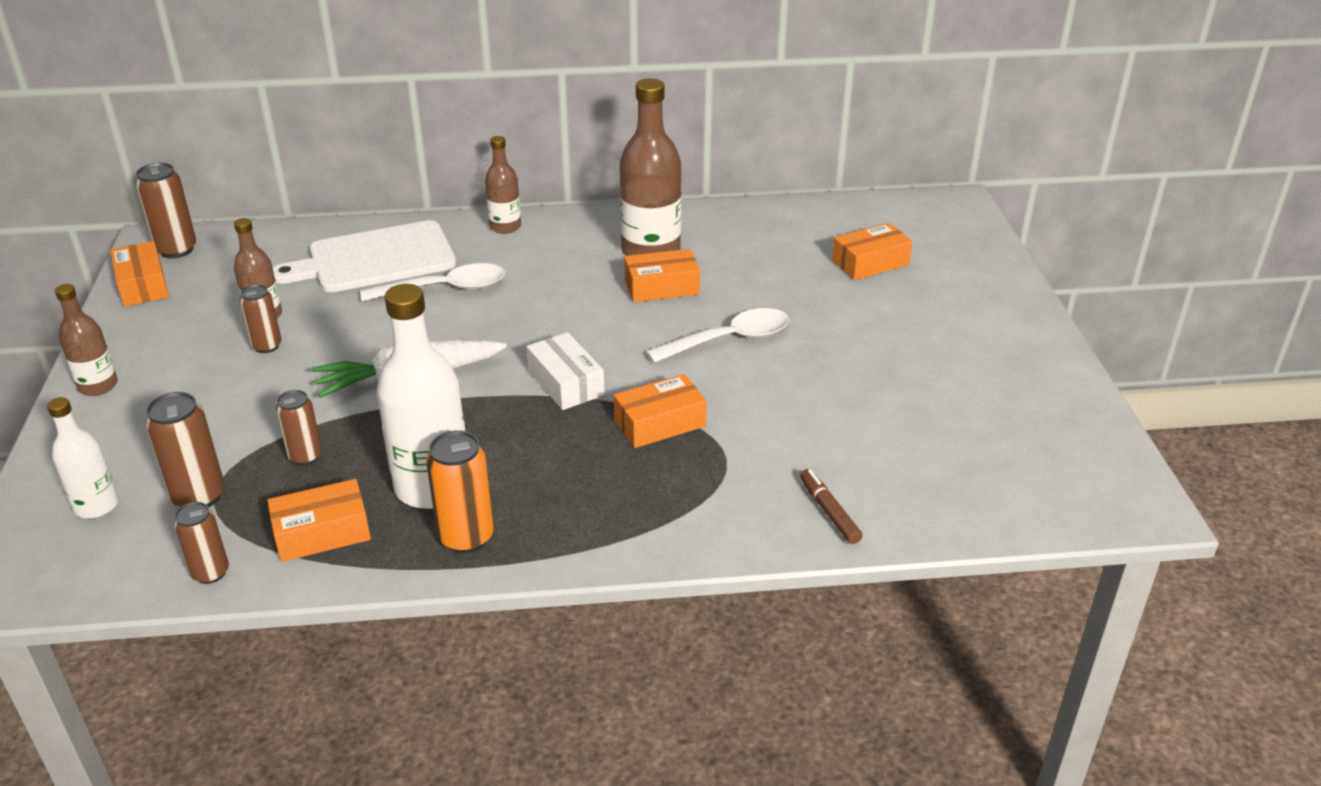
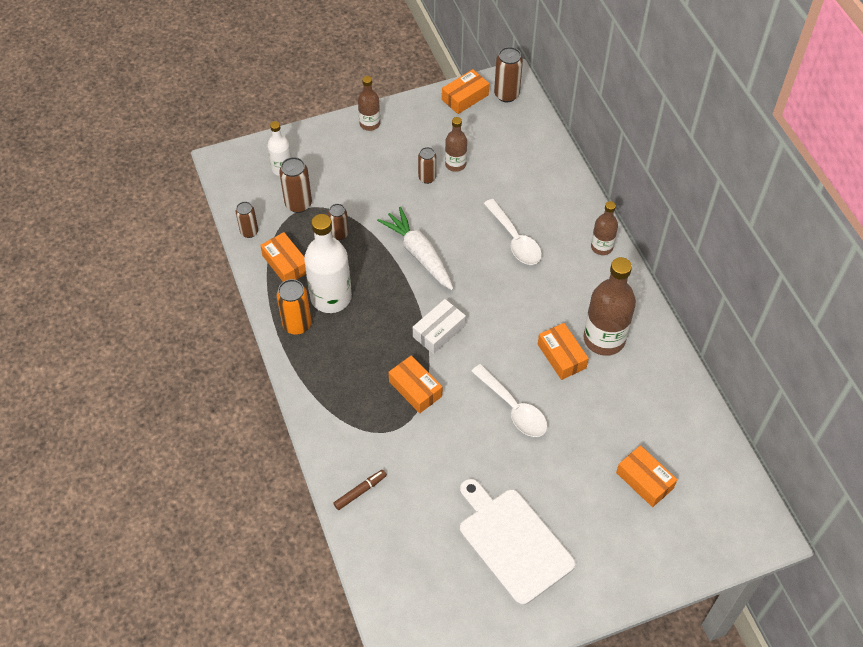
camera: 75 degrees right, 20 degrees up
white cutting board [273,220,456,292] -> white cutting board moved to [460,479,575,605]

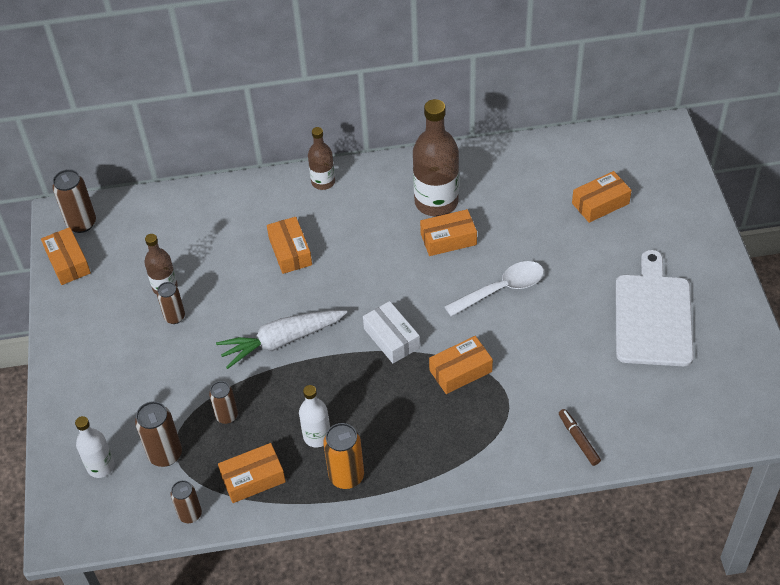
camera: 75 degrees left, 5 degrees down
white bottle [304,214,352,313] -> white bottle [299,385,330,447], size x0.56
brown bottle [358,76,380,131] -> none
white cutting board [460,479,575,605] -> white cutting board turned 120 degrees clockwise [615,250,694,366]
white spoon [484,199,542,265] -> orange box [267,217,312,274]

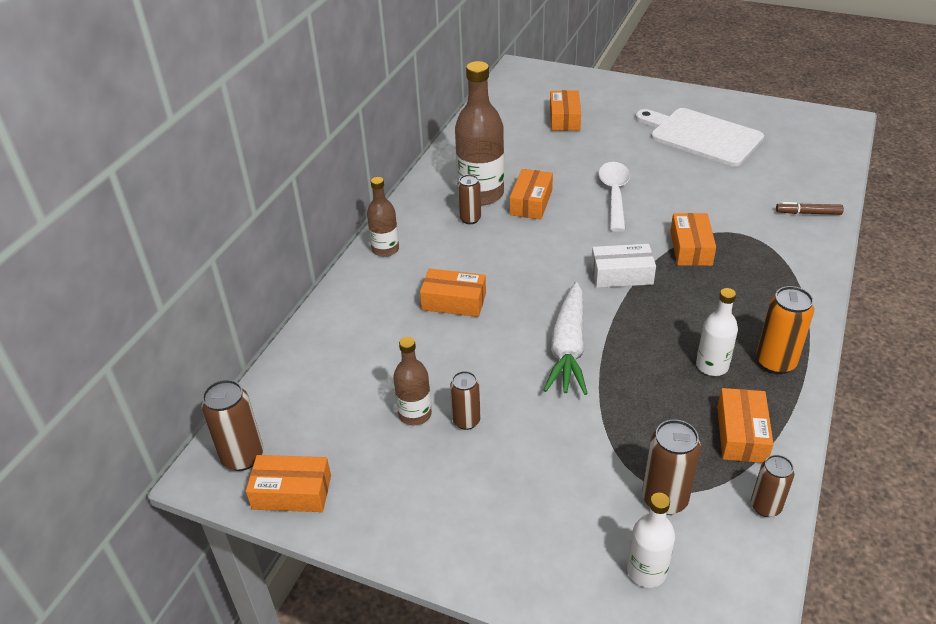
camera: 60 degrees left, 10 degrees down
brown can [209,381,238,424] -> brown can moved to [458,174,481,224]

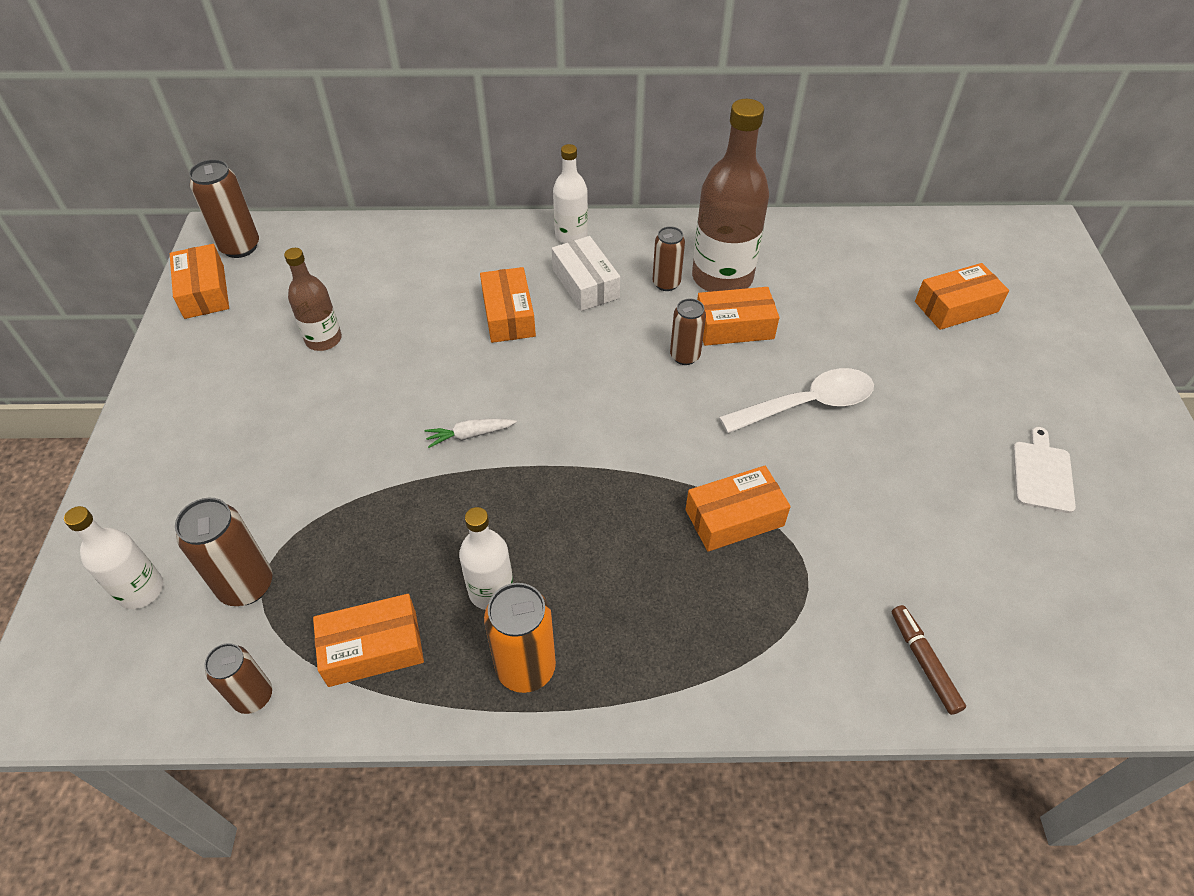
camera: 65 degrees right, 10 degrees up
brown bottle [367,177,399,257] -> white bottle [553,144,588,243]
brown can [450,371,480,430] -> brown can moved to [670,298,706,365]
white carrot [544,282,588,395] -> white carrot [425,419,517,448], size x0.45
white box [591,244,656,288] -> white box moved to [552,236,620,311]
white cutting board [635,108,764,167] -> white cutting board [1013,427,1076,513], size x0.47

